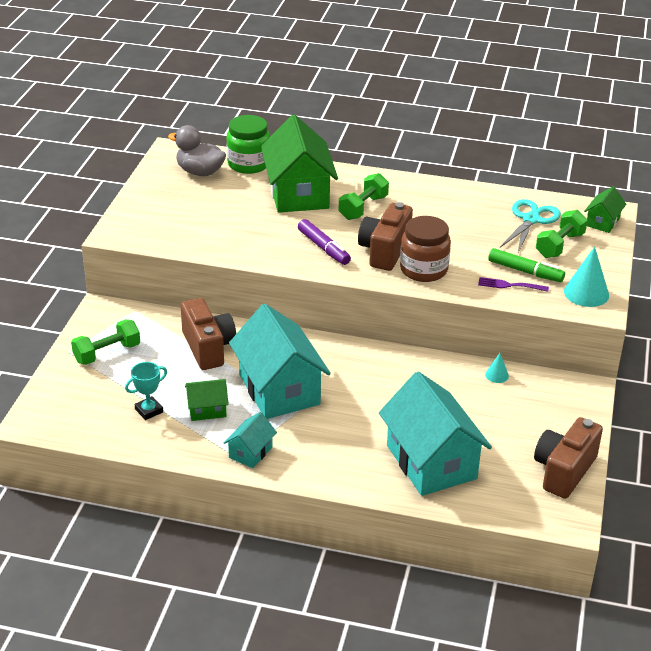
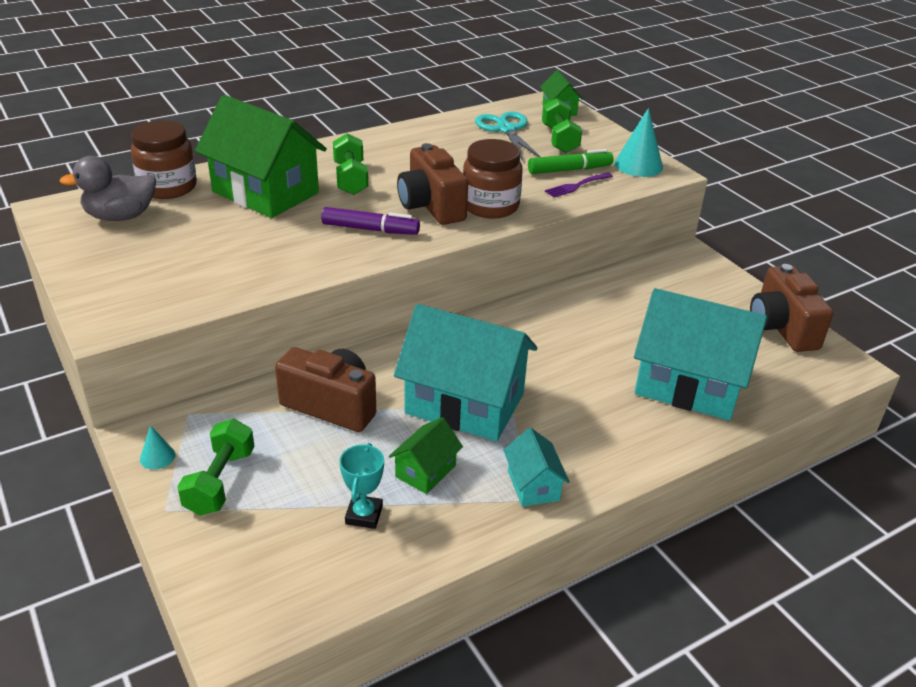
camera: 45 degrees left, 0 degrees up
green jar [226,115,270,174] -> brown jar [131,120,197,199]
turquoise cone [485,353,509,383] -> turquoise cone moved to [140,425,175,470]

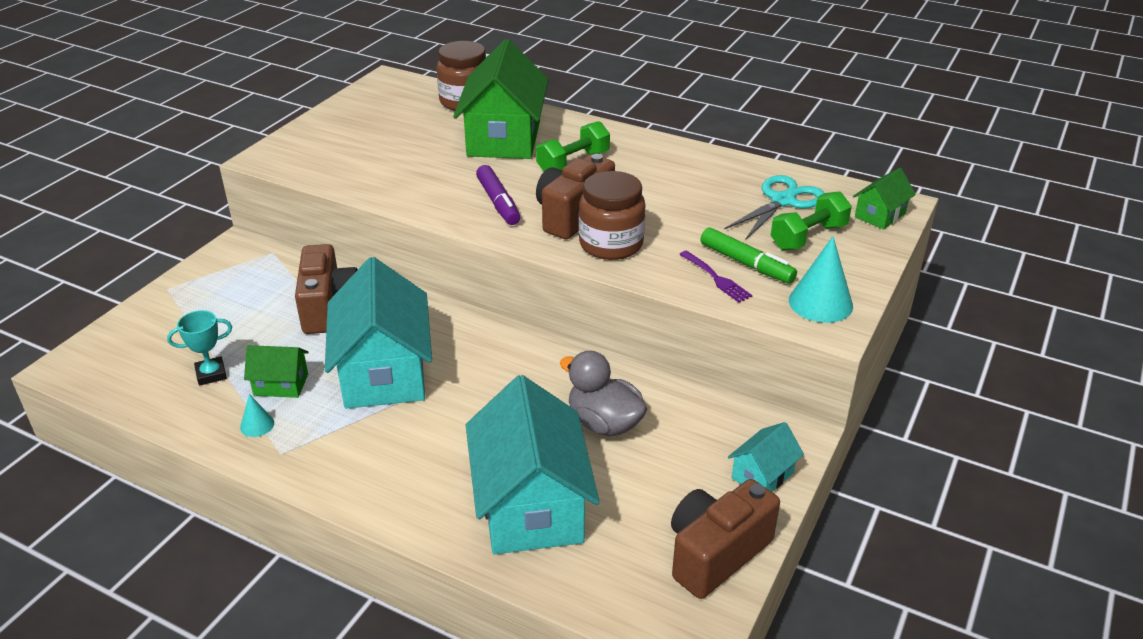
camera: 60 degrees right, 0 degrees up
grey duck [59,156,156,221] -> grey duck moved to [560,351,647,437]
turquoise cone [140,425,175,470] -> turquoise cone moved to [240,394,274,437]
green dumbbell [177,419,255,516] -> none
turquoise house [503,428,570,507] -> turquoise house moved to [728,422,804,492]
purple fork [545,173,613,198] -> purple fork turned 150 degrees counterclockwise [679,251,752,303]

